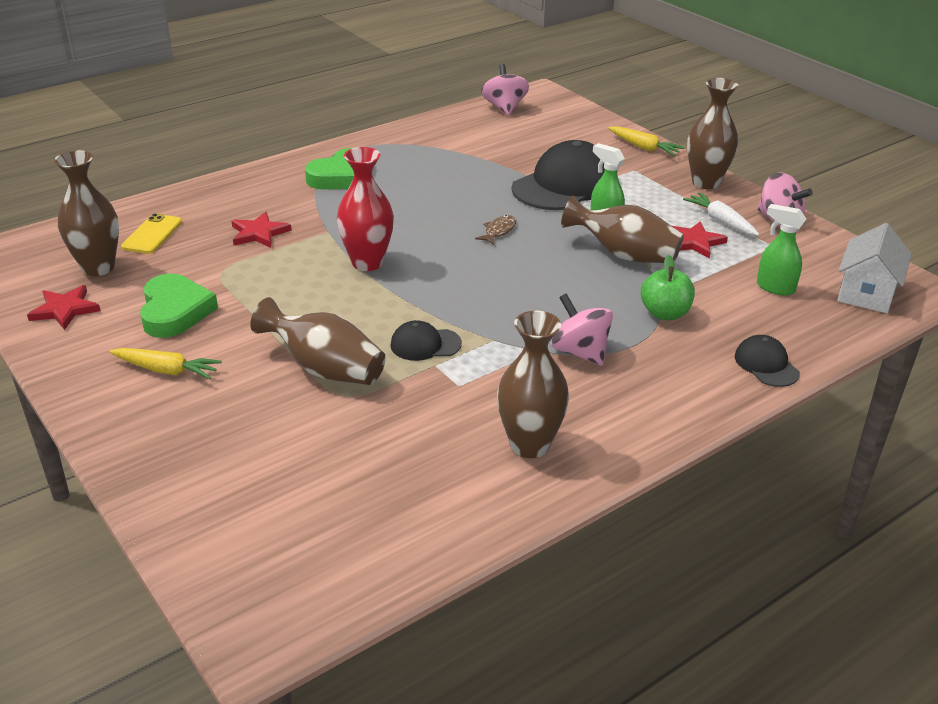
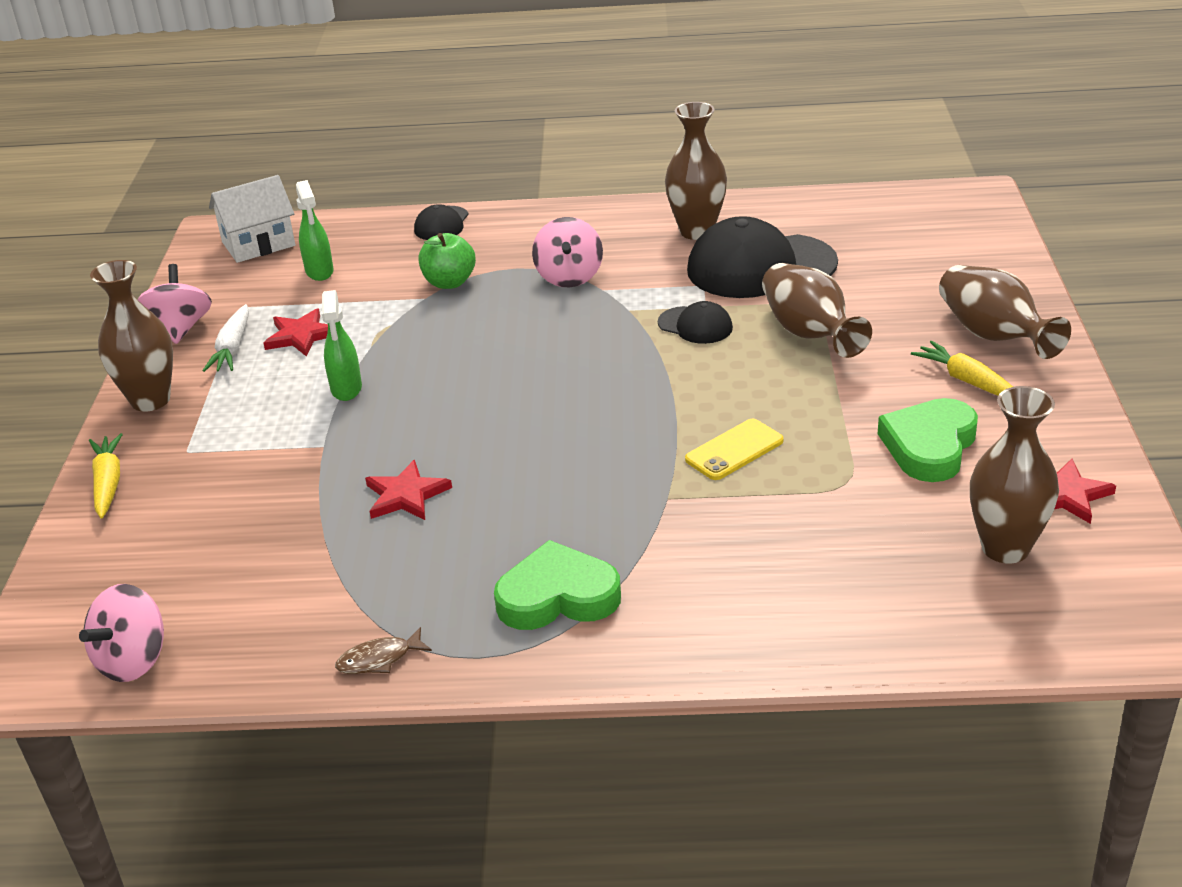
camera: 140 degrees left, 0 degrees up
yellow phone [121,213,182,254] -> yellow phone moved to [685,419,784,480]
red star [232,212,292,248] -> red star moved to [365,460,452,520]
red vase [337,147,394,271] -> none
brown fish [475,215,516,245] -> brown fish moved to [335,627,432,674]
black cap [511,140,605,210] -> black cap moved to [687,216,838,298]
brown vase [561,196,684,263] -> brown vase moved to [939,265,1071,359]

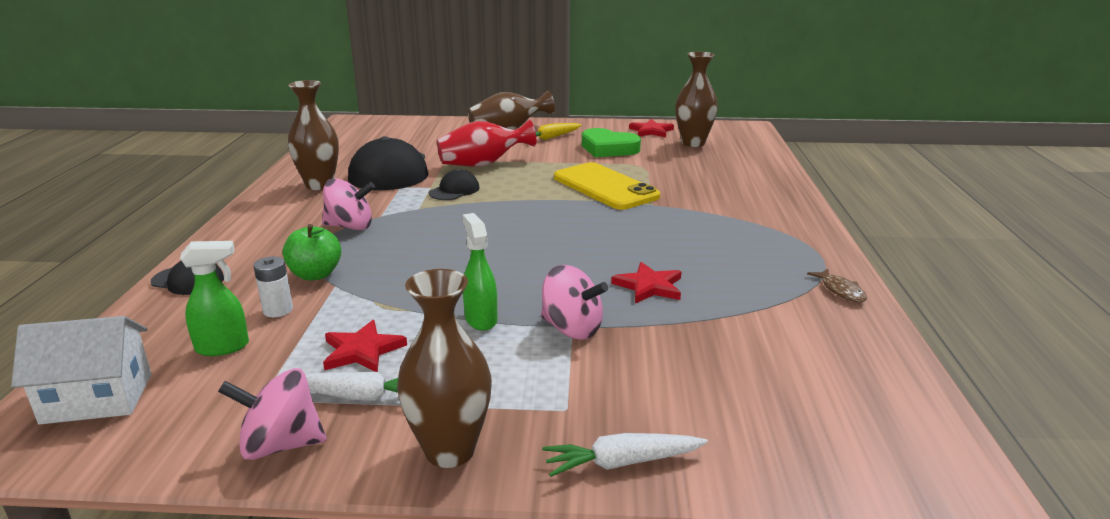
camera: 90 degrees left, 10 degrees down
pink spinning top [79,584,164,682] -> pink spinning top moved to [541,265,608,340]
yellow carrot [89,433,123,519] -> white carrot [542,433,708,477]
white house [209,175,295,263] -> white house turned 75 degrees counterclockwise [11,316,152,424]
green spray bottle [321,290,362,401] -> green spray bottle turned 105 degrees counterclockwise [463,213,497,331]
green heart [494,540,621,630] -> none
yellow phone [685,419,784,480] -> yellow phone [554,162,660,210], size x1.80
brown vase [762,263,872,358] -> red vase [437,120,536,167]
none -> white battery [253,256,293,317]

